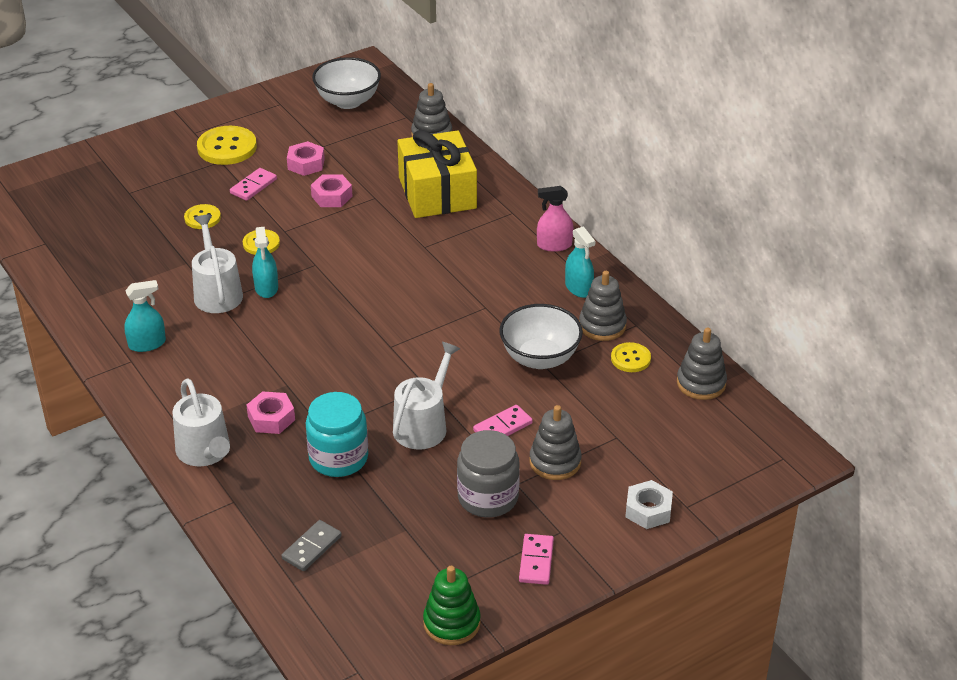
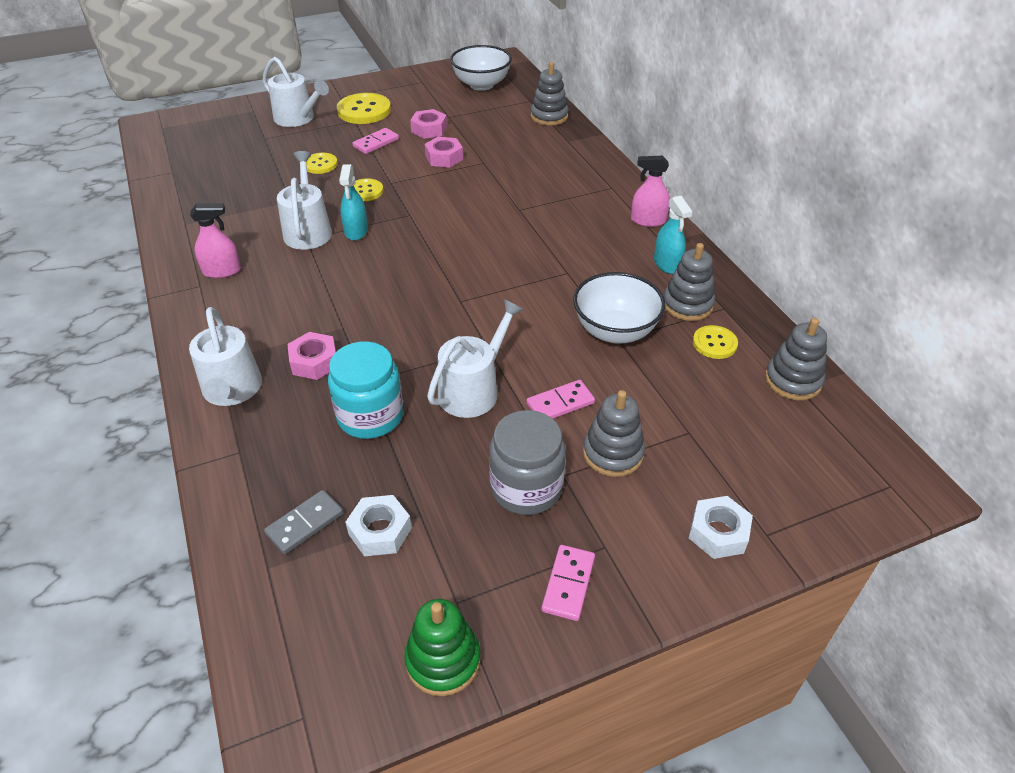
camera: 10 degrees right, 5 degrees up
turquoise spray bottle [124,280,166,352] -> pink spray bottle [190,203,241,278]
yellow gift [397,130,477,218] -> none
none -> white watering can [262,57,329,127]
none -> white nut [345,495,412,556]

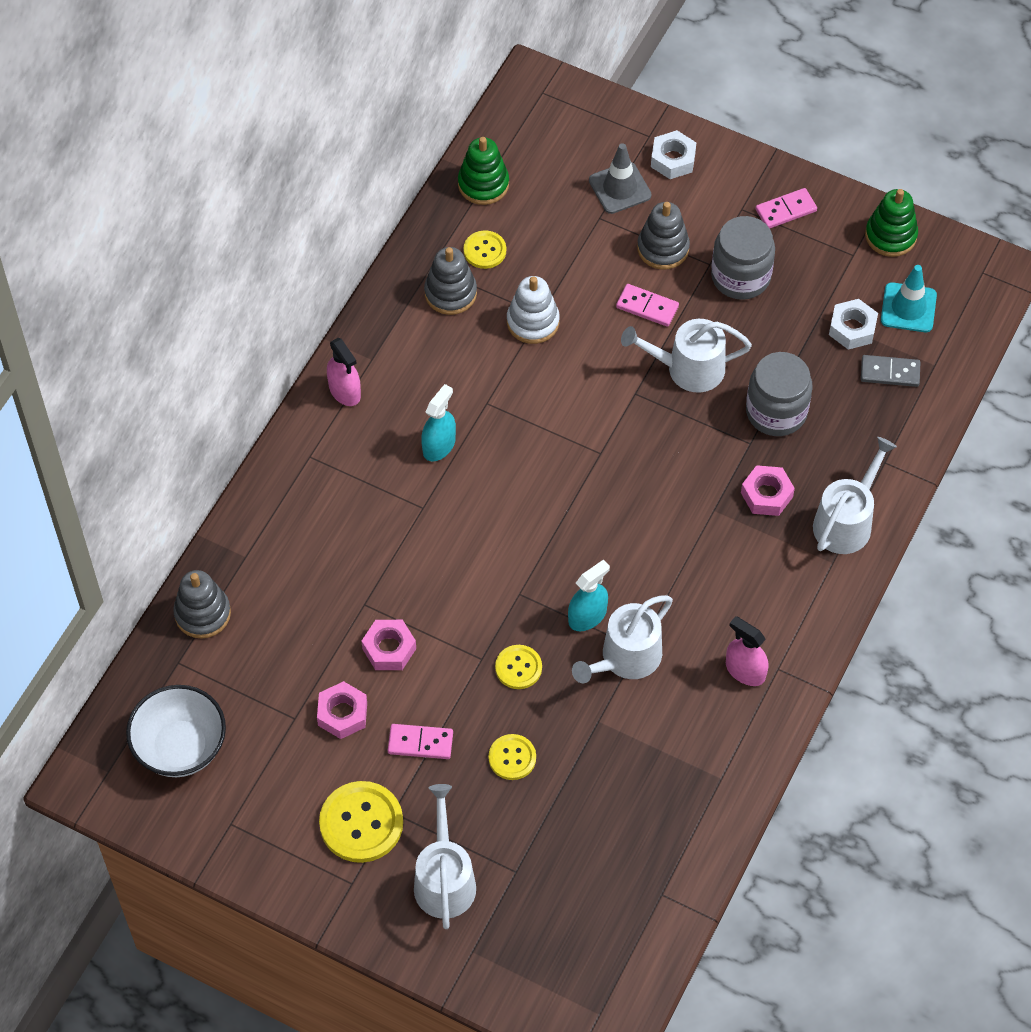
camera: 130 degrees left, 15 degrees up
turquoise jar [328,342,404,439] -> grey jar [746,352,813,436]
white bowl [573,272,666,344] -> white stacking toy [507,276,560,344]
turquoise spray bottle [654,196,692,274] -> turquoise spray bottle moved to [421,384,456,461]
grey stacking toy [765,318,827,401] -> green stacking toy [458,137,509,205]
none -> grey traffic cone [589,143,651,214]
none -> turquoise traffic cone [881,265,937,332]

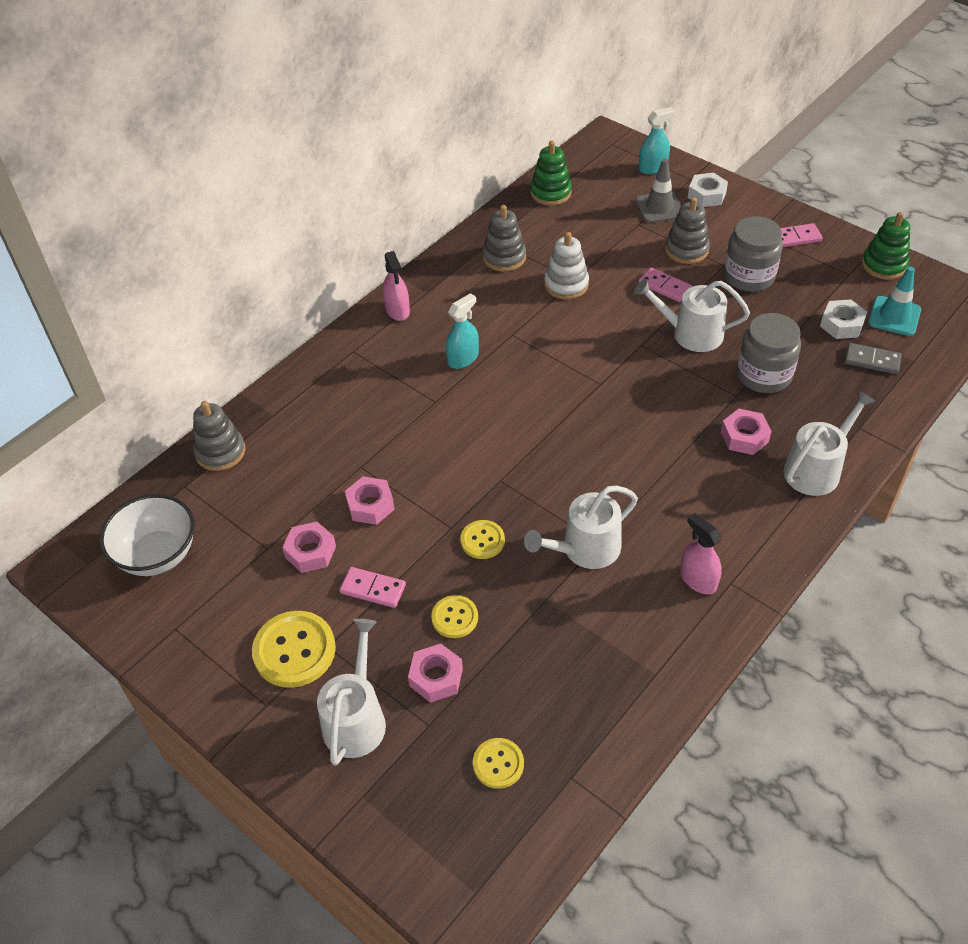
camera: 15 degrees right, 10 degrees down
yellow button [464,230,506,269] -> yellow button moved to [473,738,524,789]
turquoise spray bottle [568,559,610,631] -> turquoise spray bottle moved to [639,107,674,174]
none -> pink nut [408,644,463,703]

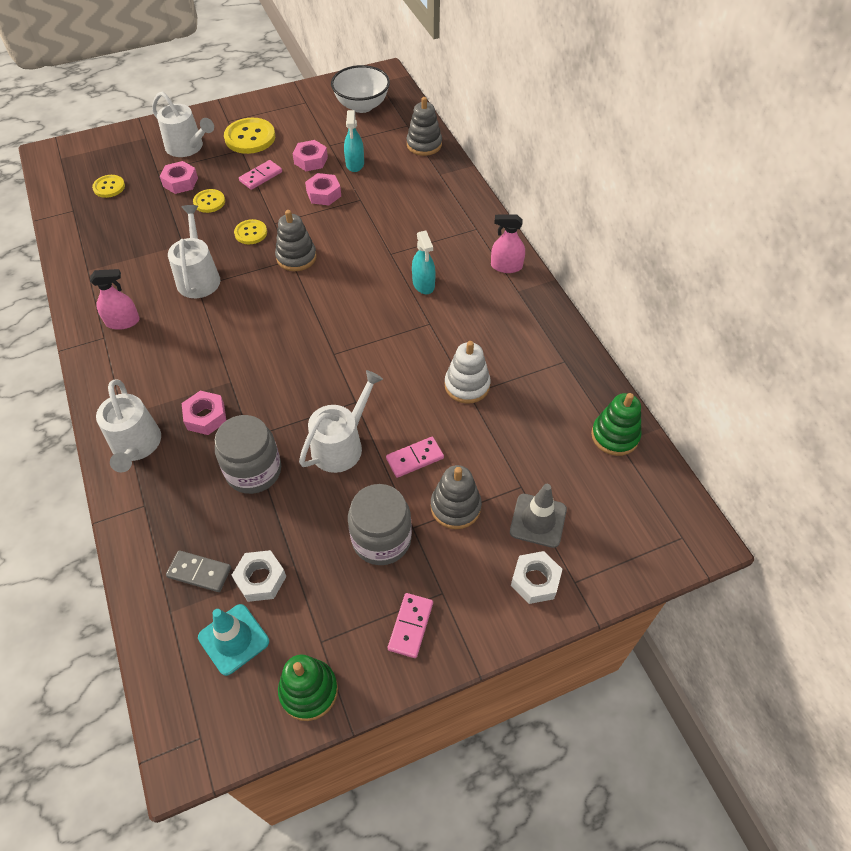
camera: 115 degrees right, 5 degrees up
grey stacking toy [483,205,526,271] -> grey stacking toy moved to [275,210,317,271]
turquoise spray bottle [639,107,674,174] -> turquoise spray bottle moved to [344,110,364,172]
grey domino [845,343,902,374] -> grey domino turned 60 degrees clockwise [166,550,231,592]

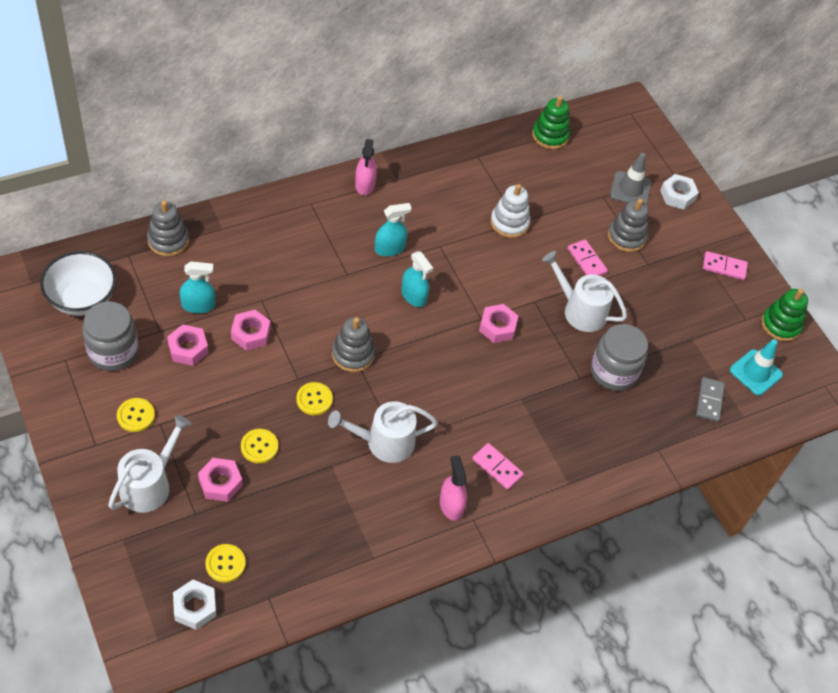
camera: 100 degrees left, 0 degrees up
white watering can [96,379,161,473] -> none
pink nut [182,391,226,435] -> pink nut moved to [479,304,518,343]
yellow button [224,118,275,154] -> yellow button [117,398,155,432], size x0.58
white nut [232,550,286,602] -> white nut moved to [173,580,216,630]
pink domino [239,160,282,190] -> pink domino moved to [472,443,524,490]
grey jar [348,484,412,565] -> grey jar moved to [82,301,139,371]
none -> turquoise spray bottle [401,251,433,307]

